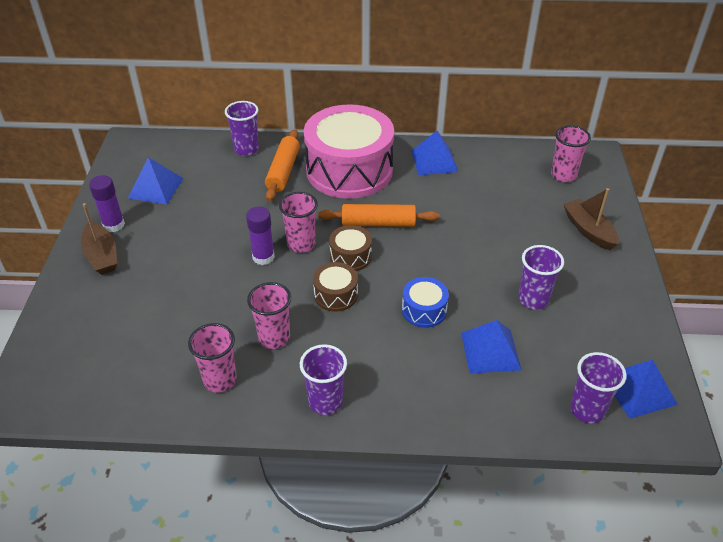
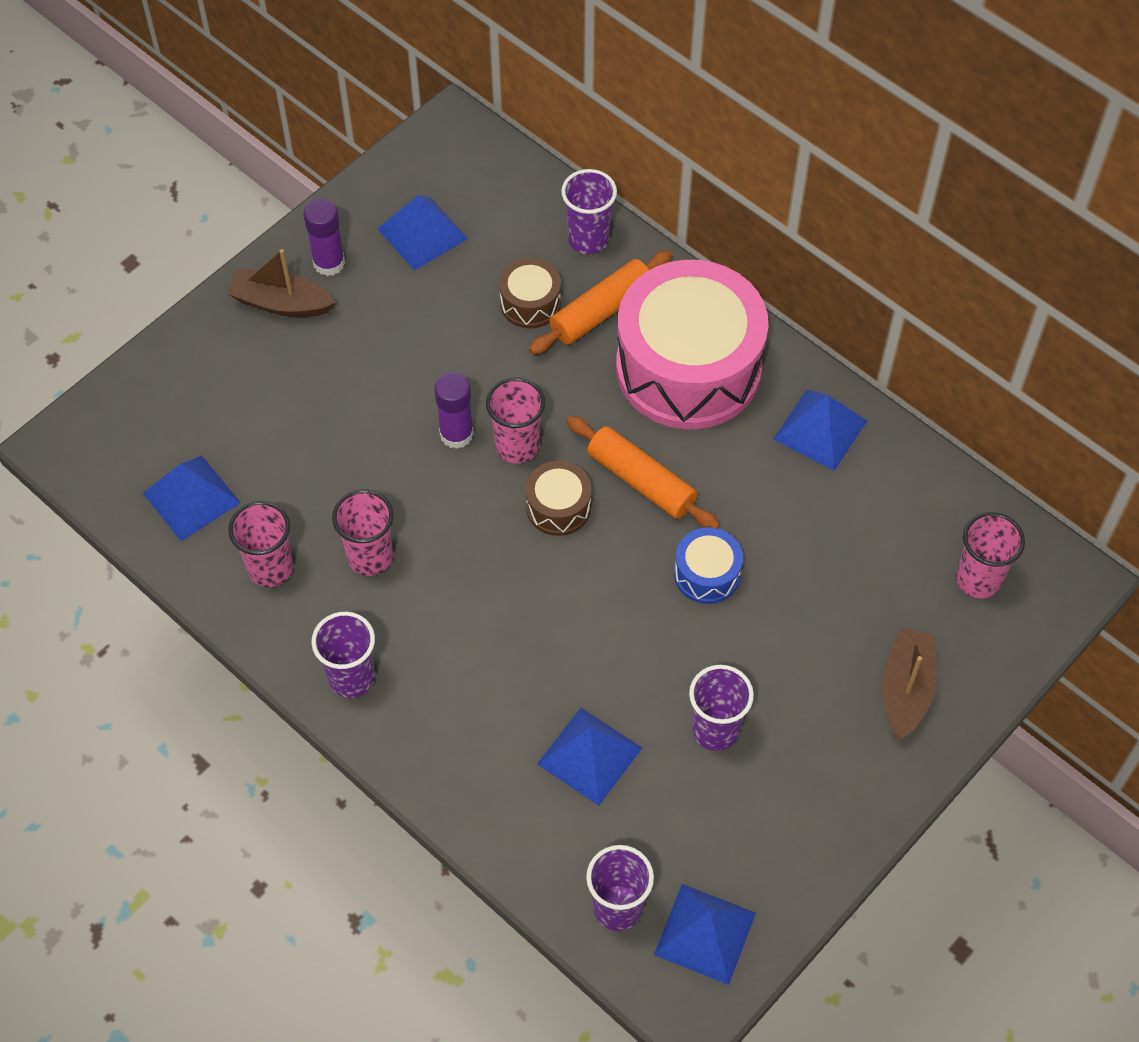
camera: 40 degrees right, 15 degrees up
brown boat [81,203,117,275] -> brown boat turned 90 degrees clockwise [227,249,336,317]
brown drum [313,262,358,312] -> brown drum moved to [499,258,561,328]
blue drum [402,277,449,328] -> blue drum moved to [674,527,743,604]
none -> blue pyramid [143,456,241,541]

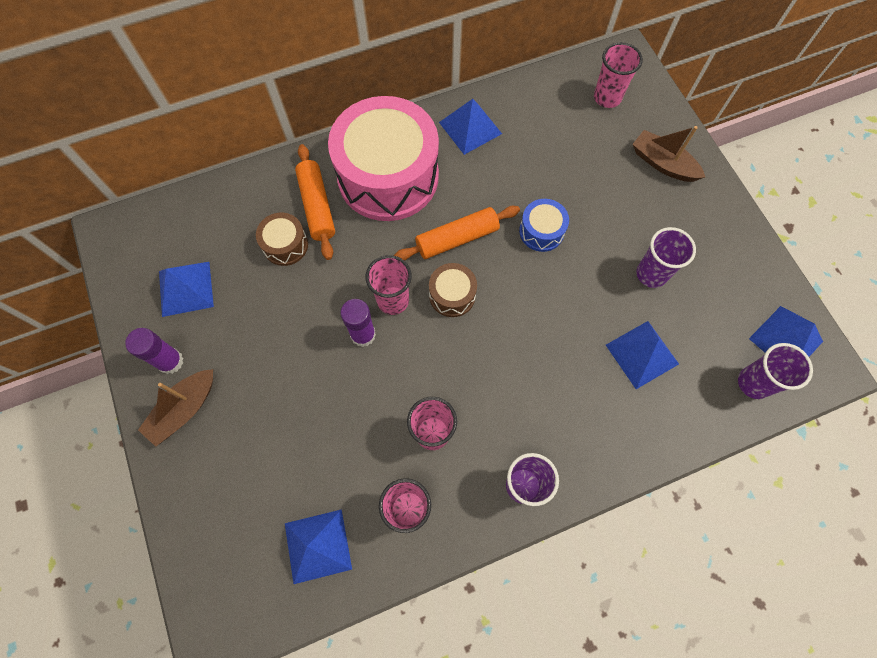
camera: 65 degrees left, 10 degrees up
purple cup [561,169,617,254] -> none

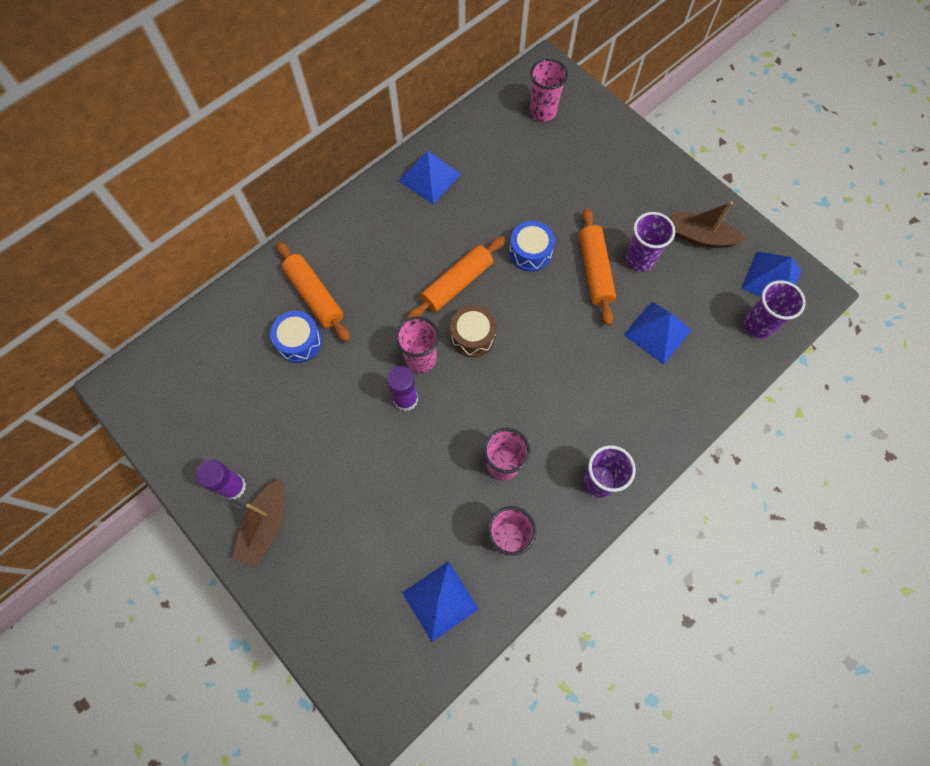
camera: 20 degrees left, 0 degrees up
blue pyramid [159,262,214,317] -> none
brown drum [256,213,308,266] -> blue drum [270,311,322,363]
pink drum [328,96,439,221] -> none
brown boat [633,126,705,182] -> brown boat moved to [671,201,746,248]
none -> orange rolling pin [579,208,616,326]

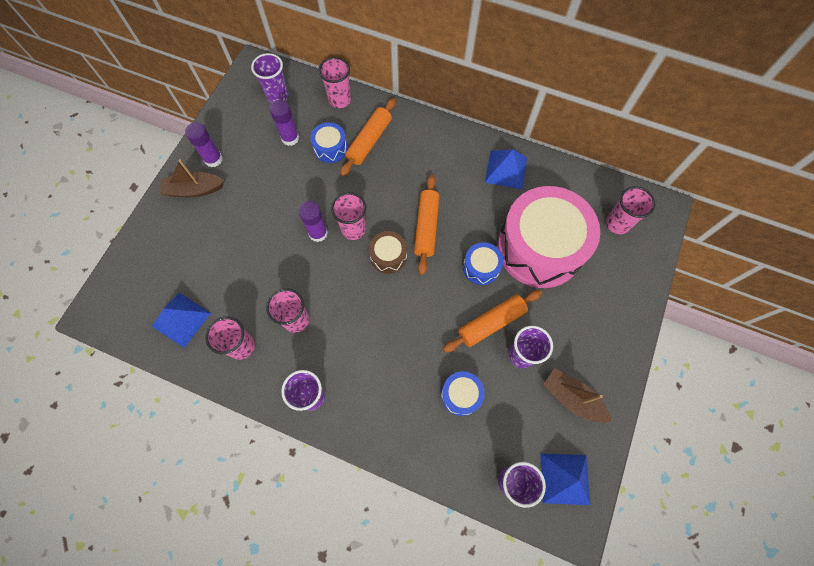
camera: 65 degrees right, 0 degrees up
orange rolling pin [407,236,506,319] -> orange rolling pin turned 75 degrees clockwise [414,175,440,275]
blue pyramid [624,302,692,364] -> blue drum [441,371,485,416]
brown boat [671,201,746,248] -> brown boat turned 45 degrees counterclockwise [543,368,612,423]
none -> purple cup [251,53,289,104]
none -> purple glue stick [270,100,299,146]
none -> pink cup [318,57,351,108]
none -> pink drum [498,186,600,288]

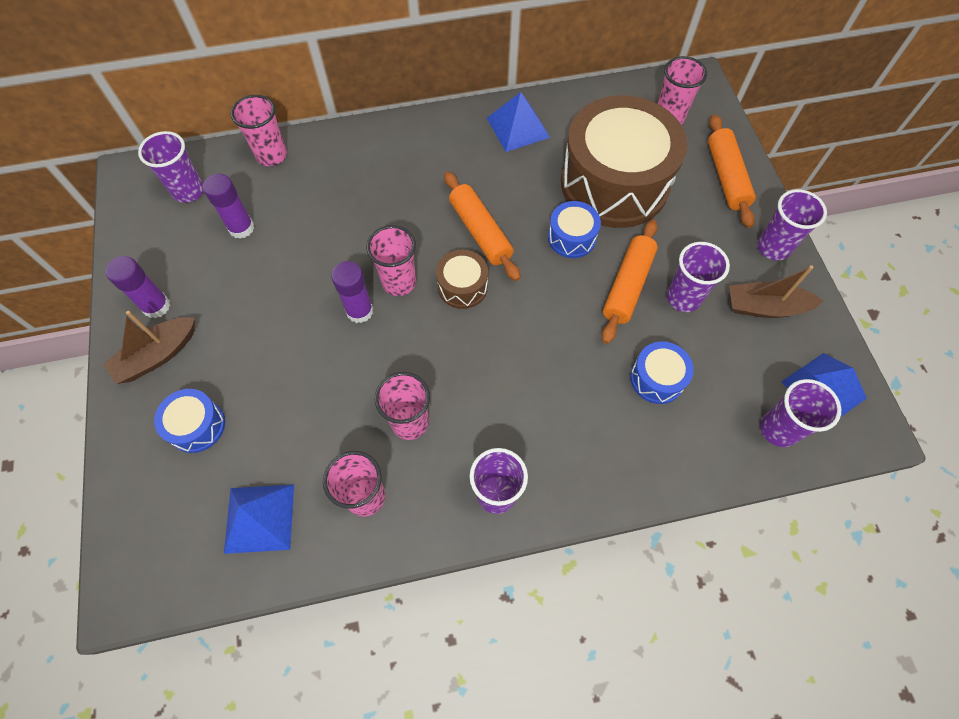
camera: 35 degrees left, 5 degrees down
blue drum [310,122,348,163] -> blue drum moved to [154,389,225,453]
orange rolling pin [340,98,396,176] -> orange rolling pin moved to [708,114,756,228]
pink drum [498,186,600,288] -> brown drum [561,95,687,228]
none -> purple cup [757,189,827,261]

